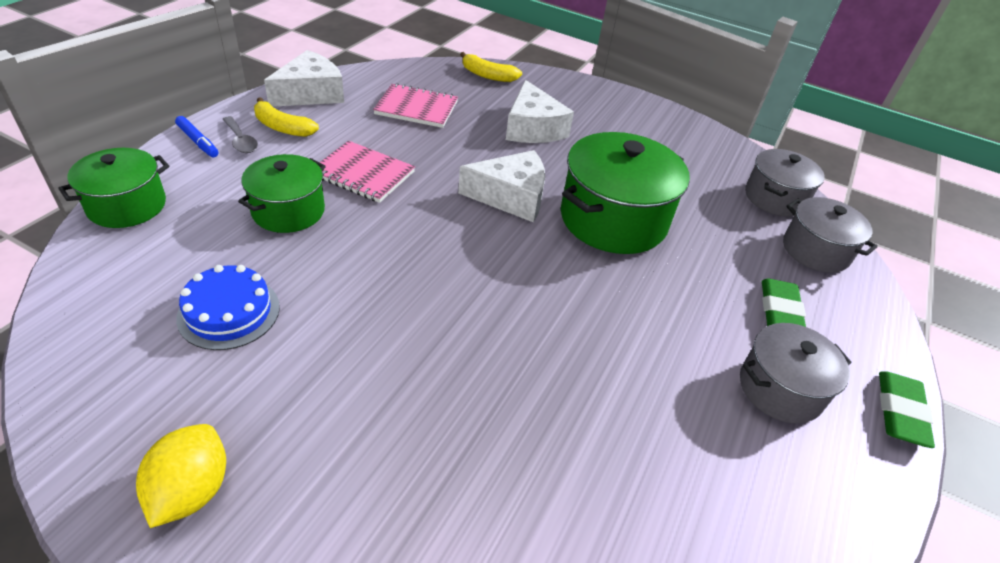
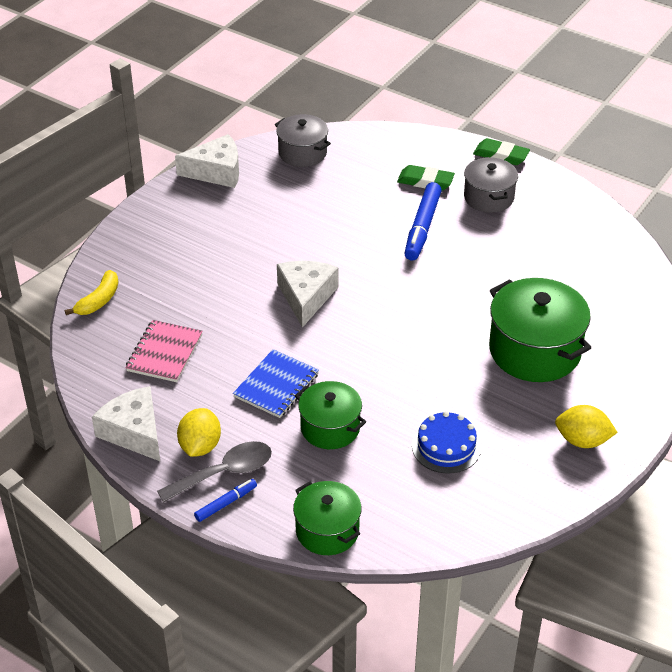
camera: 80 degrees left, 0 degrees up
grey spoon [222,116,258,153] -> grey spoon [157,441,272,503], size x1.67
yellow banana [254,97,319,137] -> yellow lemon [177,408,221,457]
pink notebook [320,141,415,203] -> blue notebook [233,349,319,418]
white cheese [506,80,574,143] -> white cheese moved to [175,134,239,188]
green pot [561,132,690,254] -> green pot moved to [489,278,591,382]
grey pot [783,197,878,273] -> none
none -> blue marker [404,182,442,260]

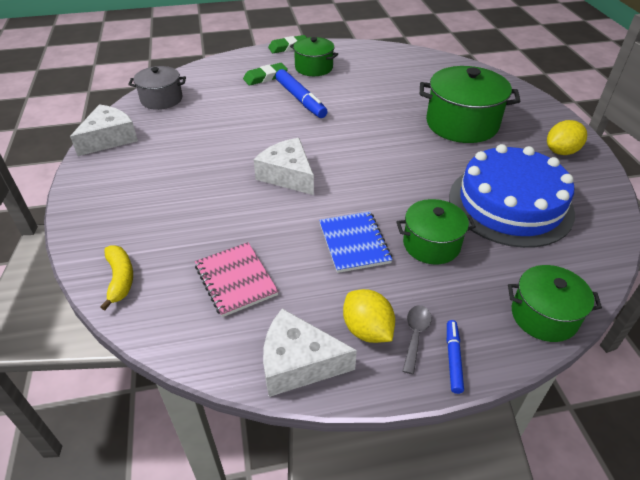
camera: 45 degrees left, 0 degrees up
grey spoon [157,441,272,503] -> grey spoon [403,305,432,374], size x0.60
blue cake [412,411,481,473] -> blue cake [449,144,575,248], size x1.99
grey pot [464,157,518,213] -> green pot [290,37,338,76]

